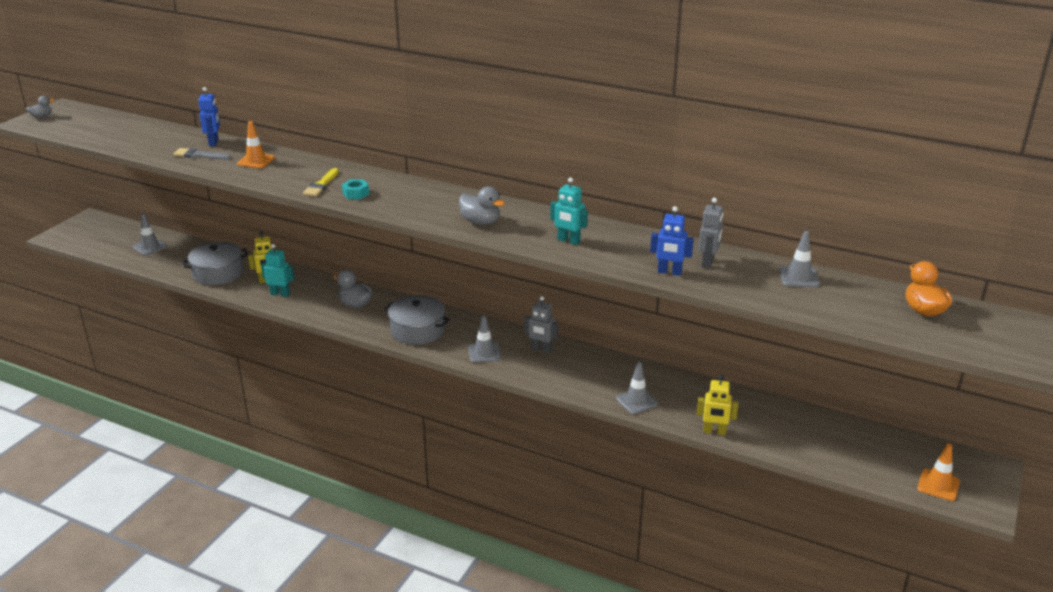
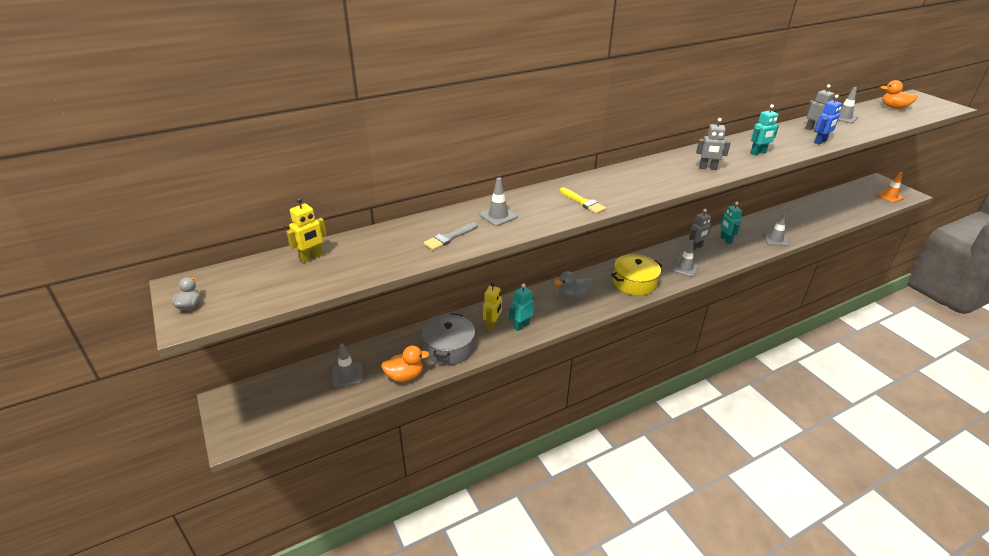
camera: 55 degrees left, 5 degrees up
blue robot [198,87,220,146] -> none
orange traffic cone [237,121,275,168] -> grey traffic cone [479,177,517,226]
turquoise nut [342,179,369,199] -> none
grey pot [384,295,450,345] -> yellow pot [611,254,662,296]
grey duck [459,186,505,225] -> grey robot [696,118,731,170]
yellow robot [697,375,739,435] -> yellow robot moved to [286,198,327,263]
none -> orange duck [381,345,429,382]
none -> turquoise robot [720,202,742,244]

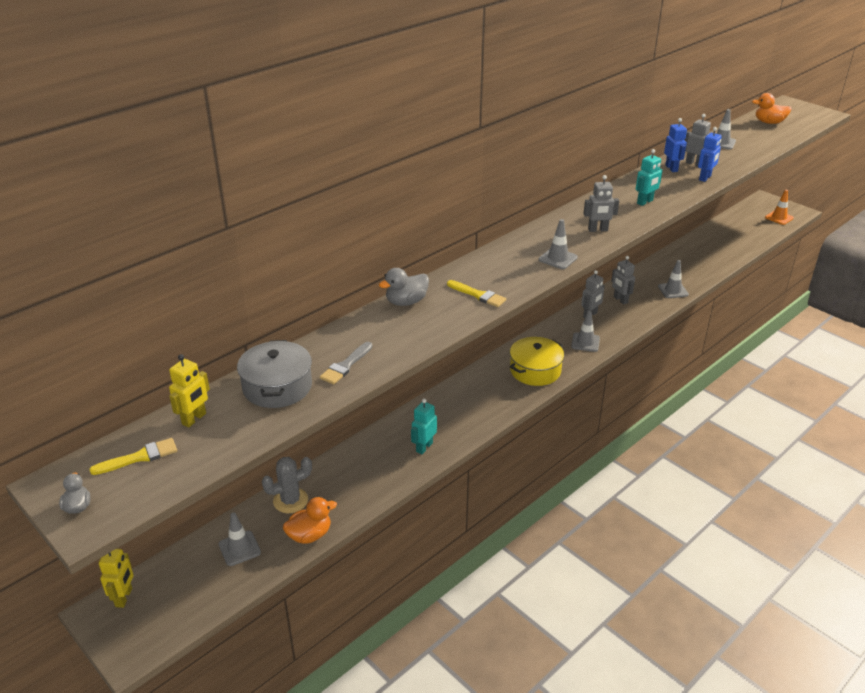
camera: 15 degrees left, 0 degrees up
grey pot [422,313,475,365] -> grey pot moved to [237,340,312,408]
grey traffic cone [479,177,517,226] -> grey traffic cone moved to [539,219,578,269]
yellow robot [483,282,502,331] -> yellow robot moved to [99,549,133,608]
grey duck [554,271,592,300] -> grey duck moved to [379,268,429,306]
turquoise robot [720,202,742,244] -> grey robot [611,256,635,305]
none -> yellow brush [89,438,177,475]
none -> grey cactus [262,457,312,513]
none -> blue robot [664,118,687,172]

